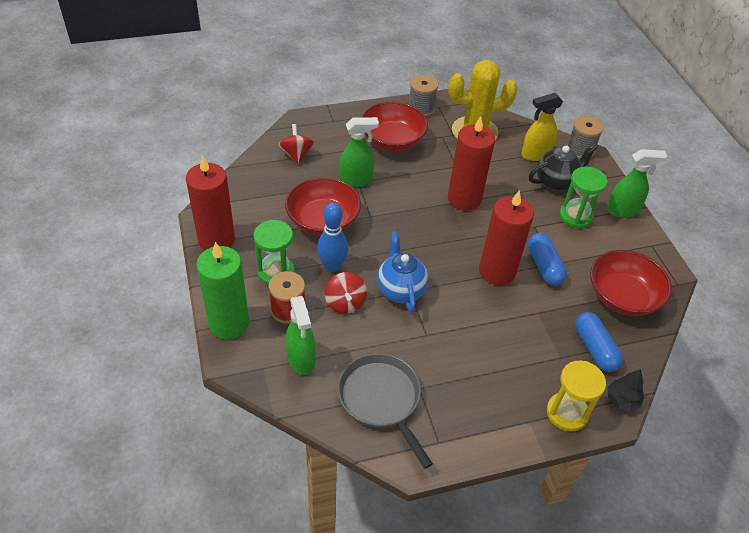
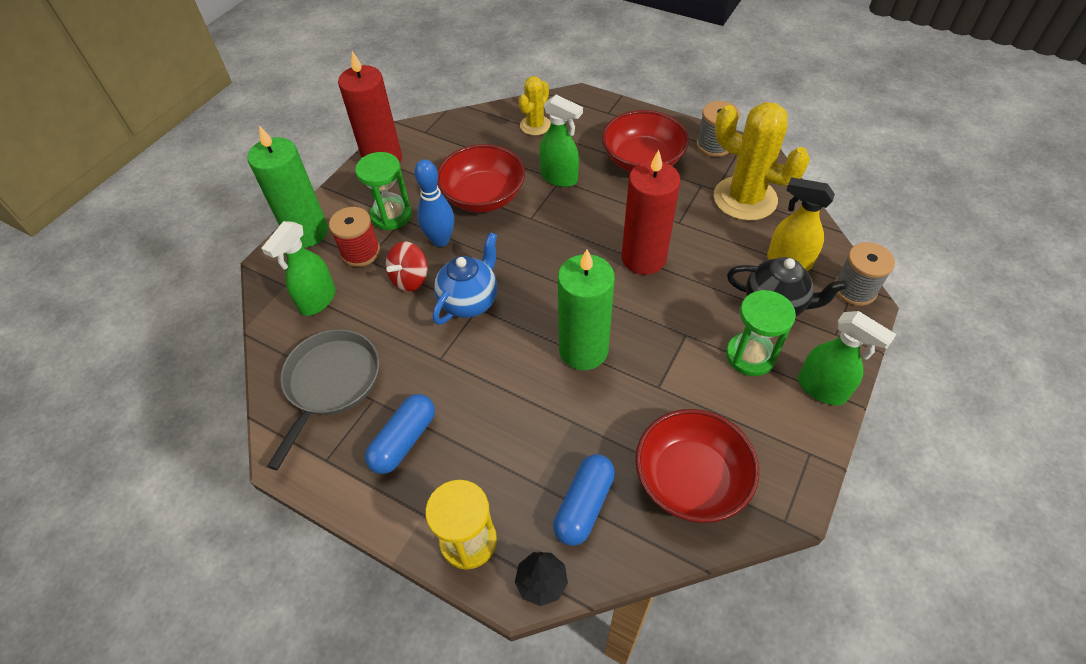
camera: 50 degrees right, 5 degrees up
red spinning top [278,124,314,165] -> yellow cactus [518,76,551,135]
red candle [479,190,534,286] -> green candle [558,249,615,370]
blue capsule [528,233,567,286] -> blue capsule moved to [365,394,435,474]

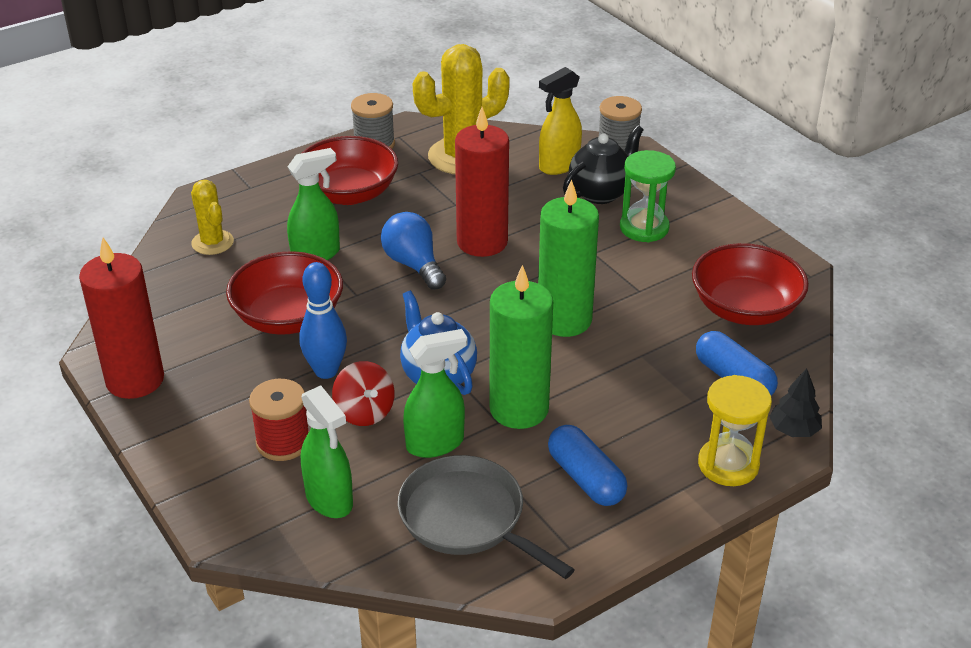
camera: 65 degrees left, 15 degrees down
green candle [247,126,328,248] -> green candle moved to [490,265,553,429]
green hourglass [355,152,412,230] -> none
green spray bottle [798,311,896,405] -> green spray bottle moved to [403,329,468,458]
none -> blue light bulb [381,212,446,290]

